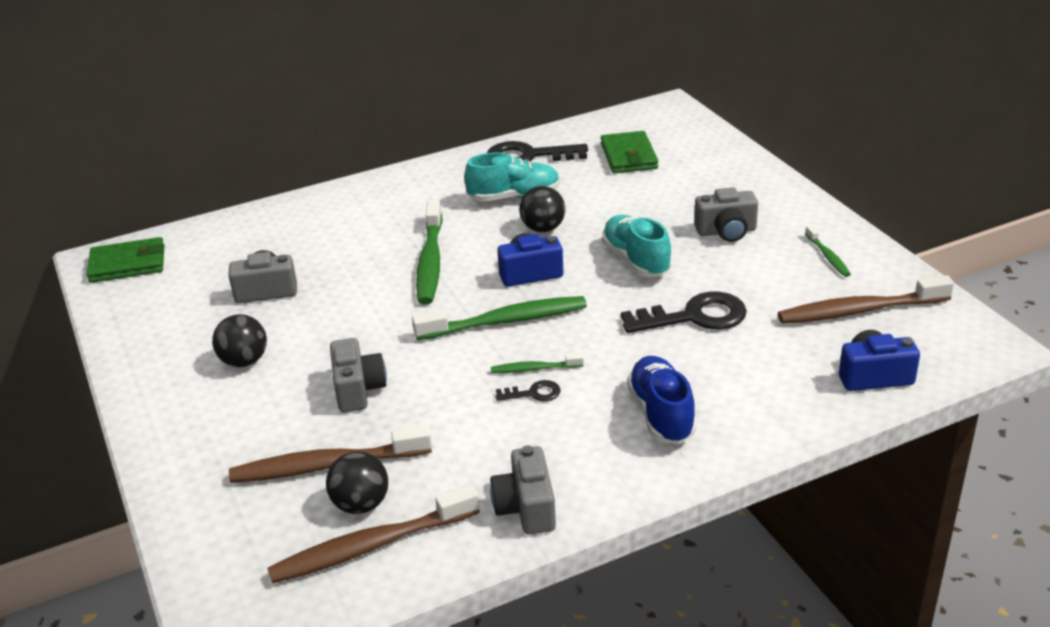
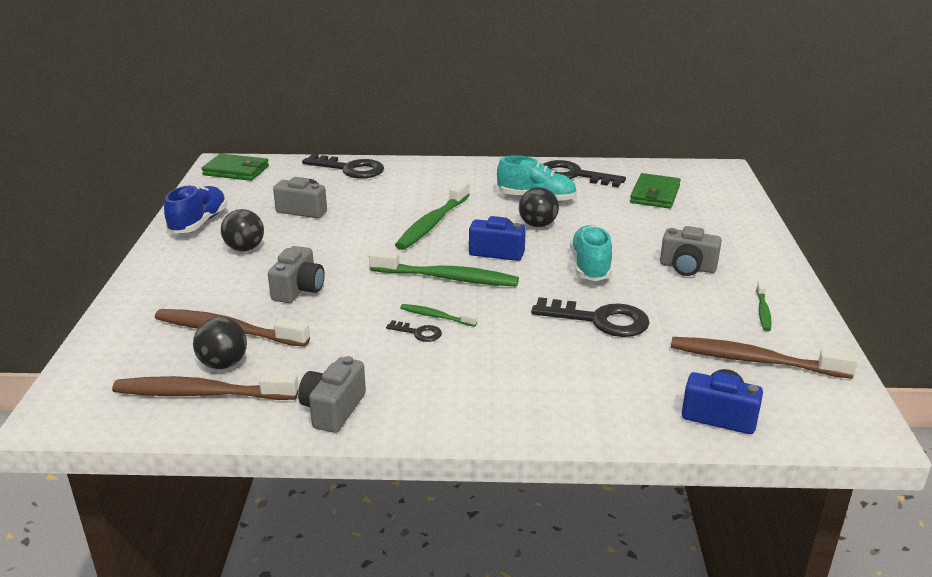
camera: 25 degrees right, 5 degrees down
blue shoe [627,356,697,444] -> blue shoe moved to [164,185,227,234]
none -> black key [302,154,384,179]

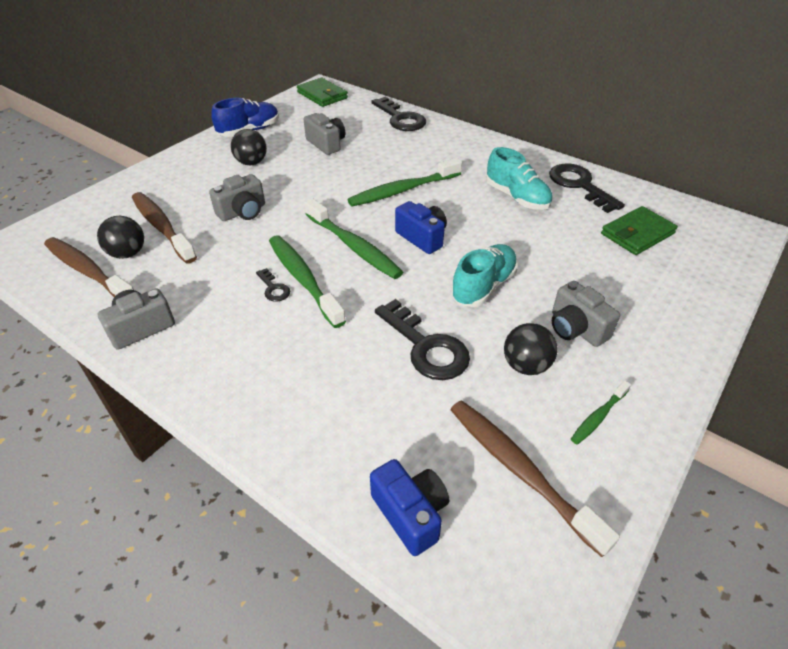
camera: 35 degrees right, 15 degrees up
green toothbrush [400,304,477,327] -> green toothbrush [269,235,346,328], size x1.99
black ball [519,187,559,227] -> black ball moved to [504,323,558,375]

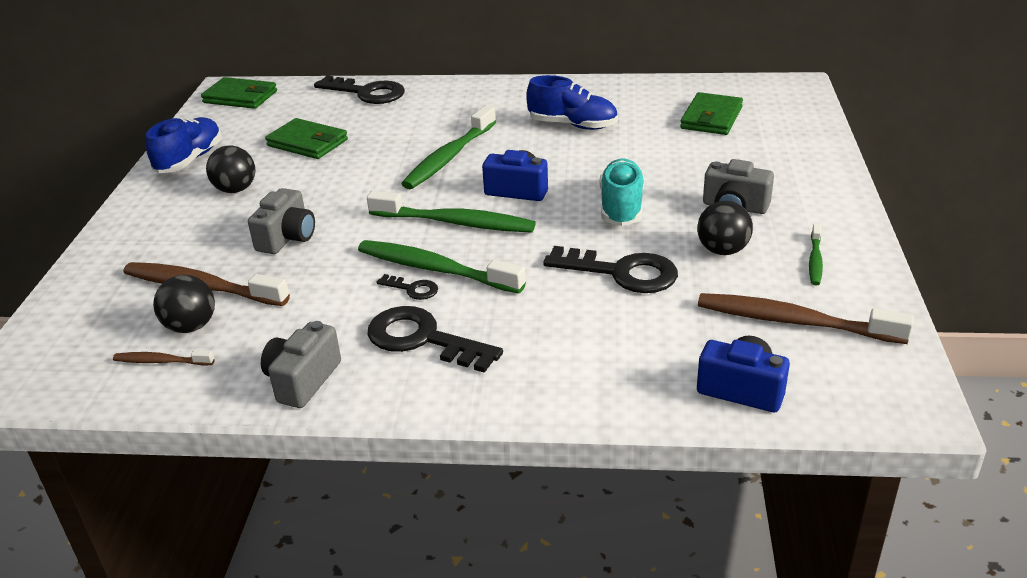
camera: 30 degrees left, 10 degrees down
brown toothbrush [44,237,134,297] -> brown toothbrush [113,350,215,366], size x0.50
grey camera [303,113,345,155] -> green wallet [265,118,348,159]
turquoise shoe [486,147,552,210] -> blue shoe [526,75,618,130]
black key [549,164,625,213] -> black key moved to [367,306,503,373]

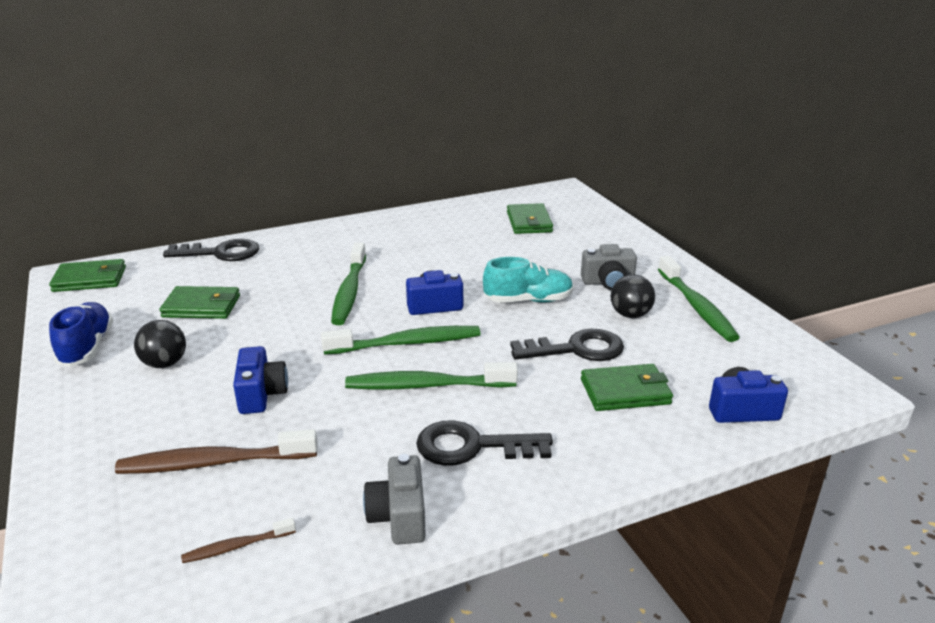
camera: 30 degrees left, 5 degrees down
black ball [153,275,215,333] -> none
grey camera [248,188,315,254] -> blue camera [233,346,288,414]
black key [376,274,438,300] -> none
blue shoe [526,75,618,130] -> none
turquoise shoe [600,158,645,226] -> turquoise shoe turned 105 degrees clockwise [483,257,573,303]
brown toothbrush [698,293,914,344] -> none
green toothbrush [809,224,823,286] -> green toothbrush [658,256,740,342], size x1.99
none -> green wallet [581,364,673,411]

